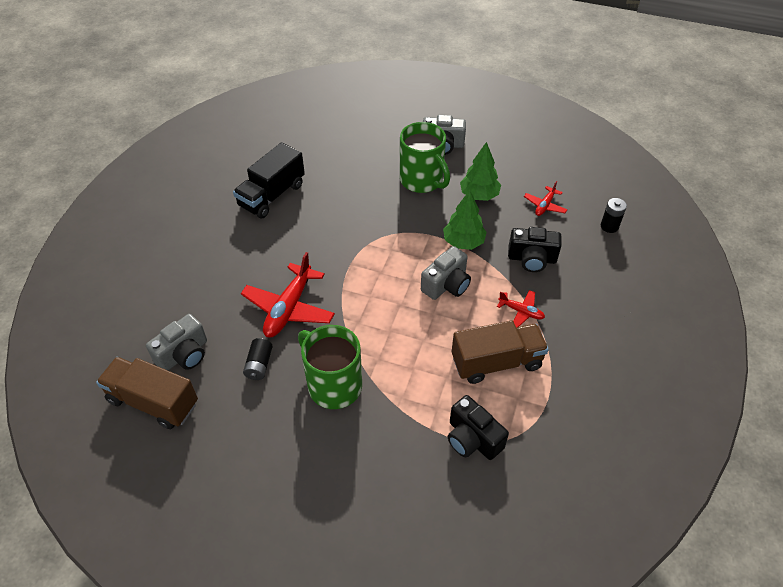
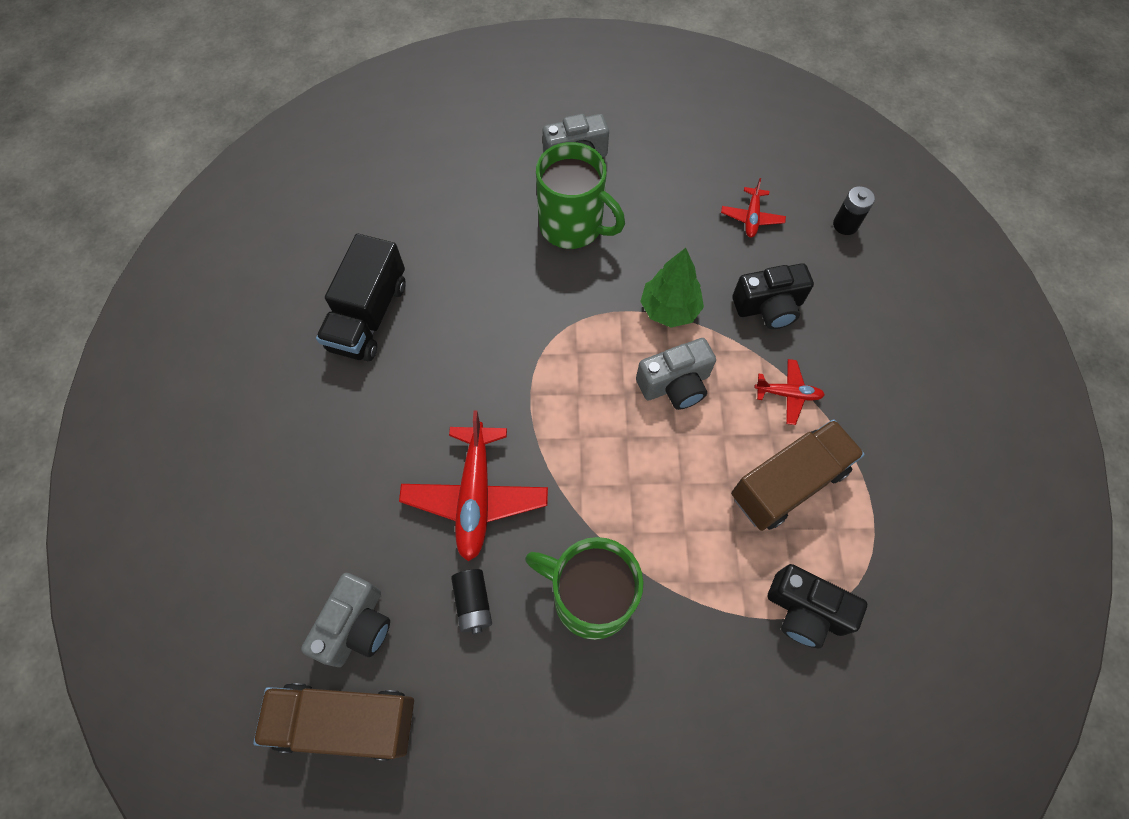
camera: 20 degrees left, 15 degrees up
grey camera [421,246,471,300] -> grey camera turned 45 degrees clockwise [636,338,716,410]
green tree [460,142,501,201] -> none

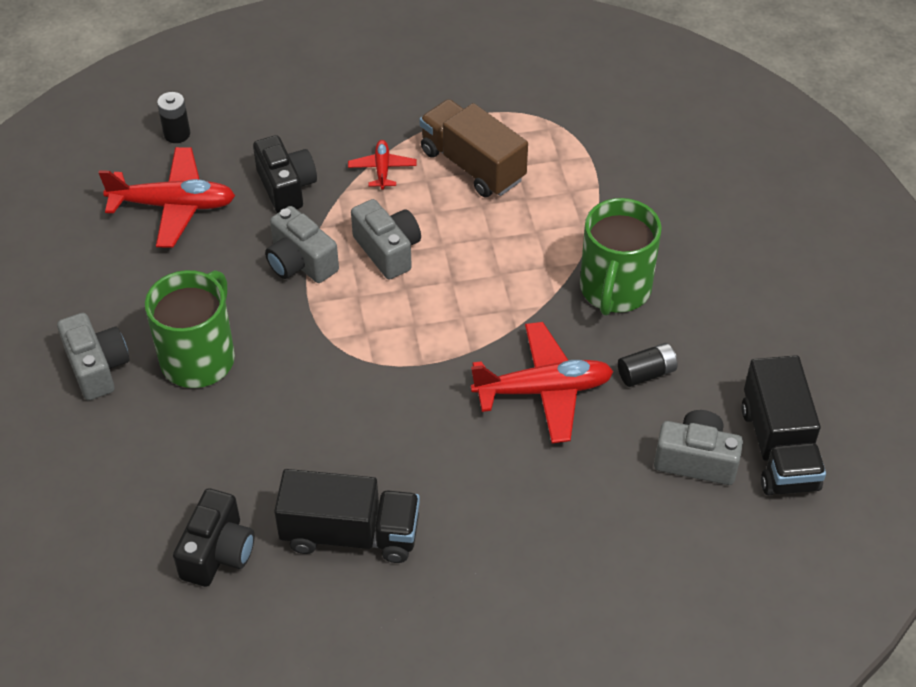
camera: 100 degrees left, 15 degrees down
brown truck [253,683,414,761] -> black truck [741,355,826,495]
green tree [640,248,704,328] -> grey camera [265,206,339,283]
red plane [721,178,786,237] -> red plane [99,147,235,248], size x1.93
black camera [768,564,867,648] -> black camera moved to [173,488,254,587]

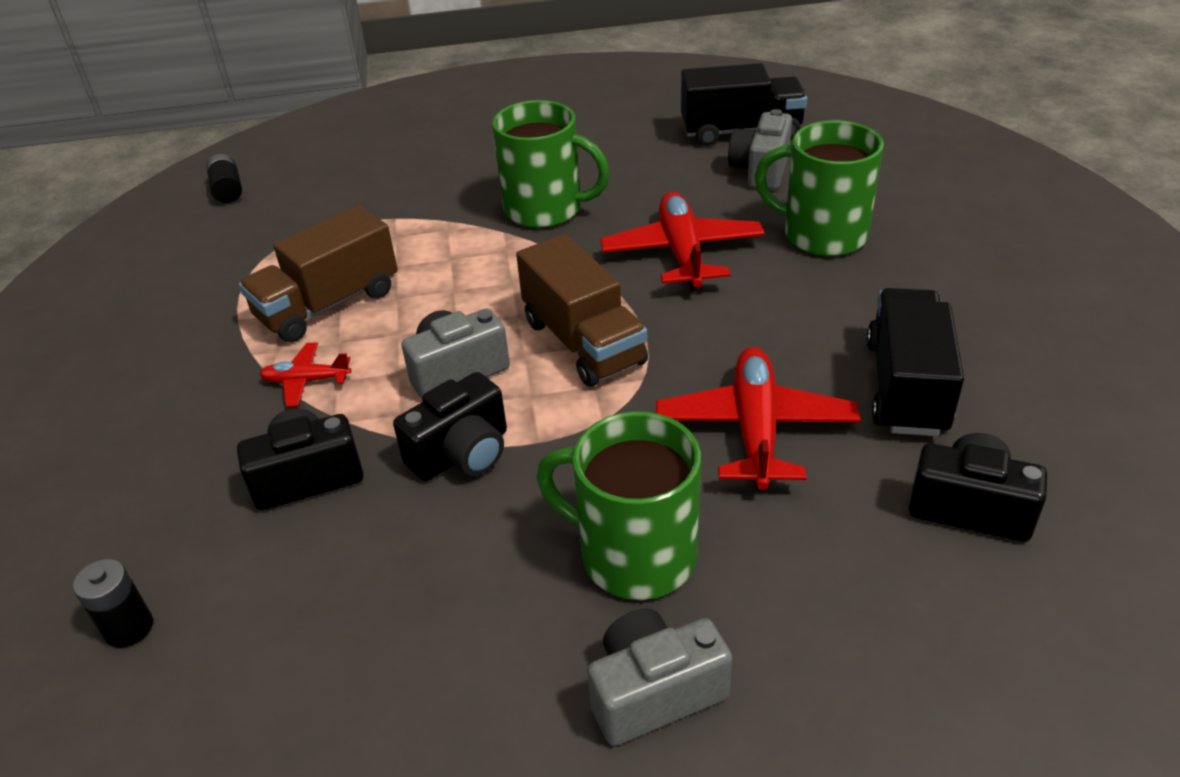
camera: 85 degrees left, 10 degrees down
red plane [99,147,235,248] -> red plane moved to [656,347,861,490]
grey camera [265,206,339,283] -> black camera [393,372,507,481]
black battery [618,343,677,387] -> black battery moved to [206,154,242,203]
none -> brown truck [516,234,648,387]
none -> green mug [755,120,884,256]

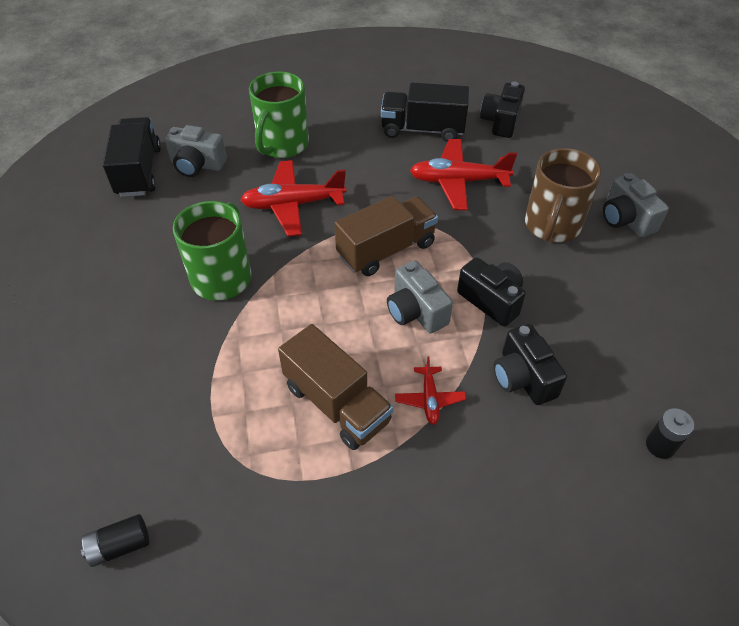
camera: 95 degrees left, 10 degrees up
green mug [537,411,701,600] -> brown mug [525,148,601,242]

